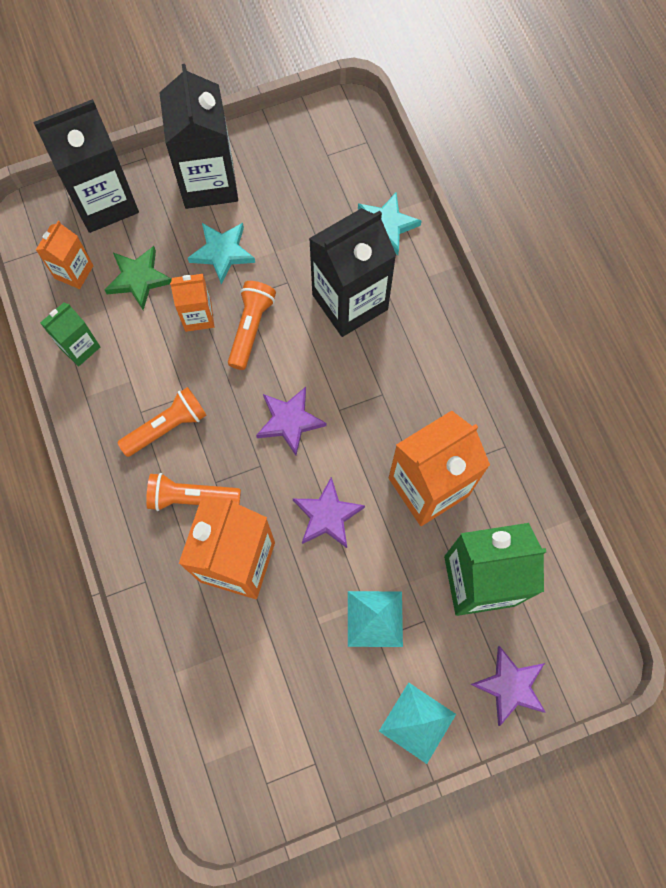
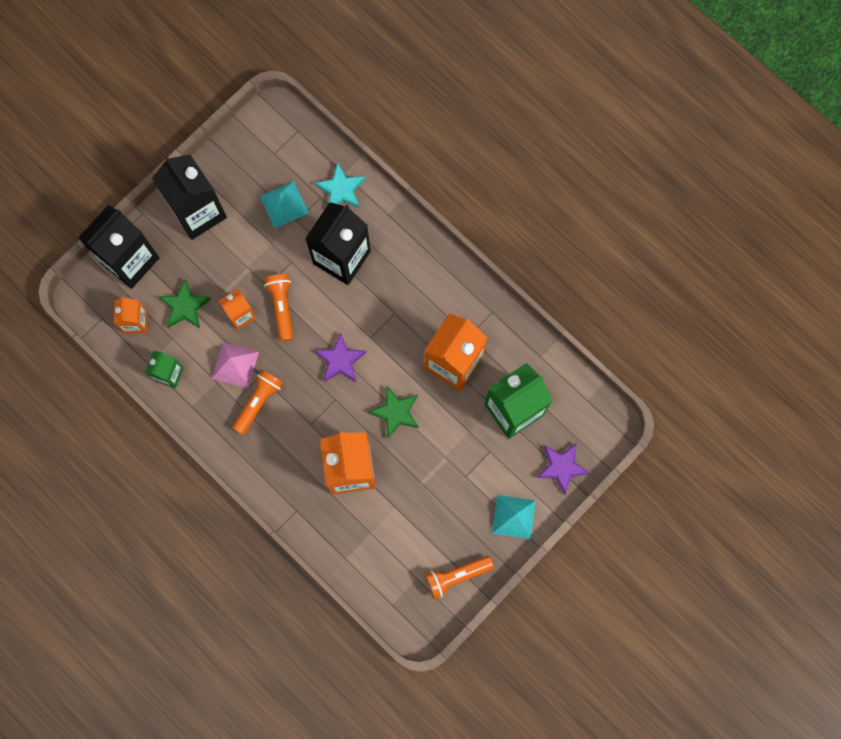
camera: 25 degrees left, 5 degrees up
orange flashlight [146,473,241,511] -> orange flashlight moved to [425,556,494,599]
turquoise star [188,223,255,285] -> none
purple star [293,477,365,548] -> green star [368,386,419,438]
turquoise pyramid [348,591,403,647] -> turquoise pyramid moved to [260,181,309,228]
none -> pink pyramid [212,343,259,388]

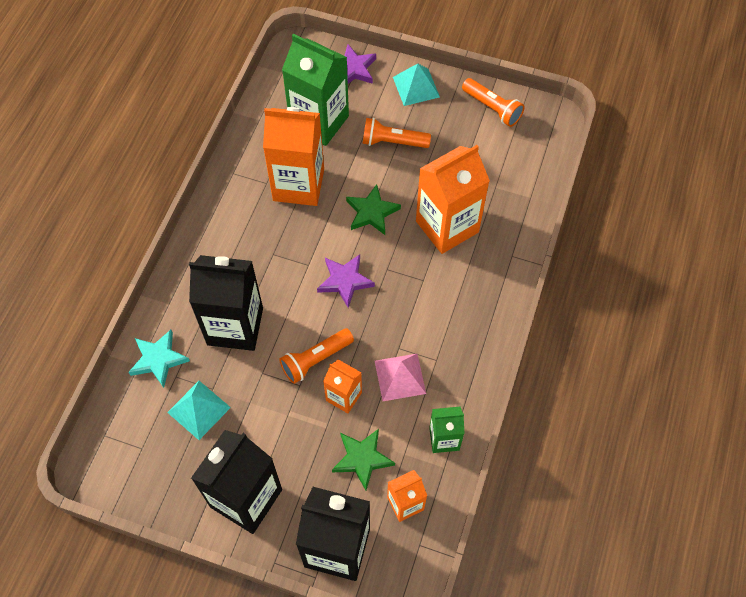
camera: 115 degrees left, 15 degrees down
orange flashlight [232,370,283,435] -> orange flashlight moved to [362,118,431,148]

